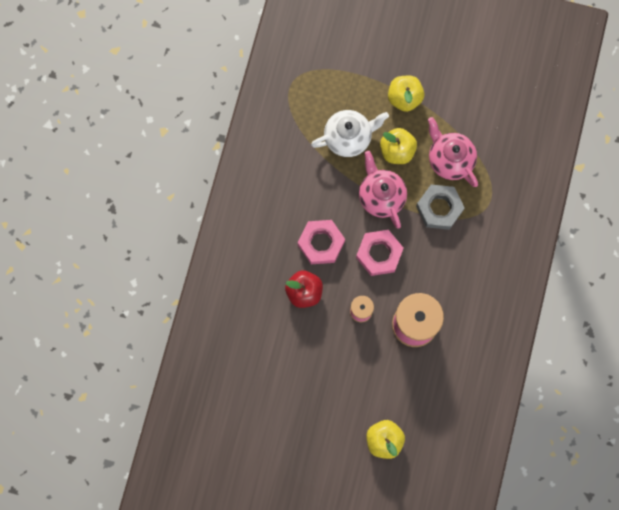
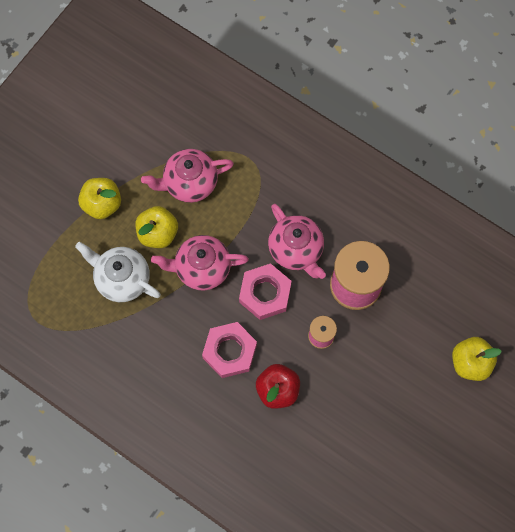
camera: 70 degrees left, 5 degrees down
white teapot [311,110,389,157] -> white teapot turned 60 degrees counterclockwise [75,242,161,302]
grey nut [416,184,465,230] -> none
none -> pink teapot [268,204,326,279]

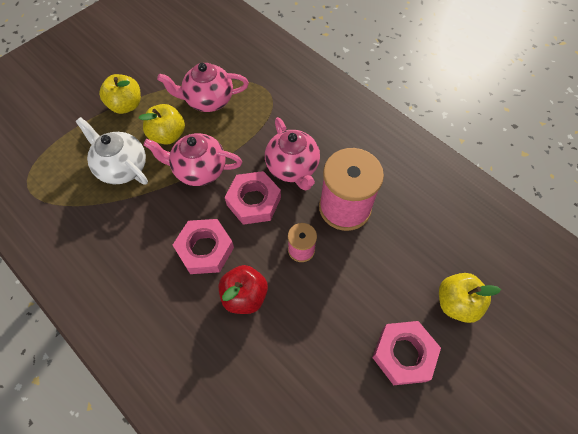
camera: 10 degrees right, 10 degrees down
none -> pink nut [372,321,441,385]

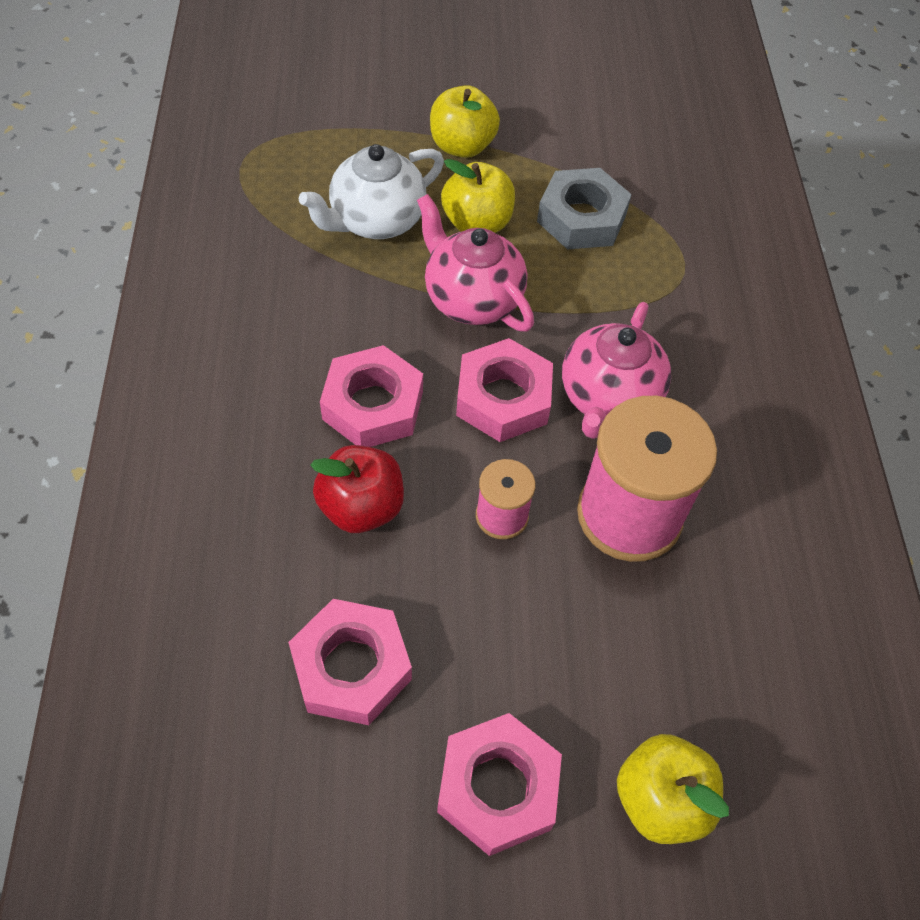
camera: 40 degrees right, 5 degrees down
white teapot [75,117,148,185] -> white teapot turned 120 degrees counterclockwise [299,144,444,239]
pink teapot [157,63,249,112] -> grey nut [537,168,632,250]
none -> pink nut [288,599,412,725]

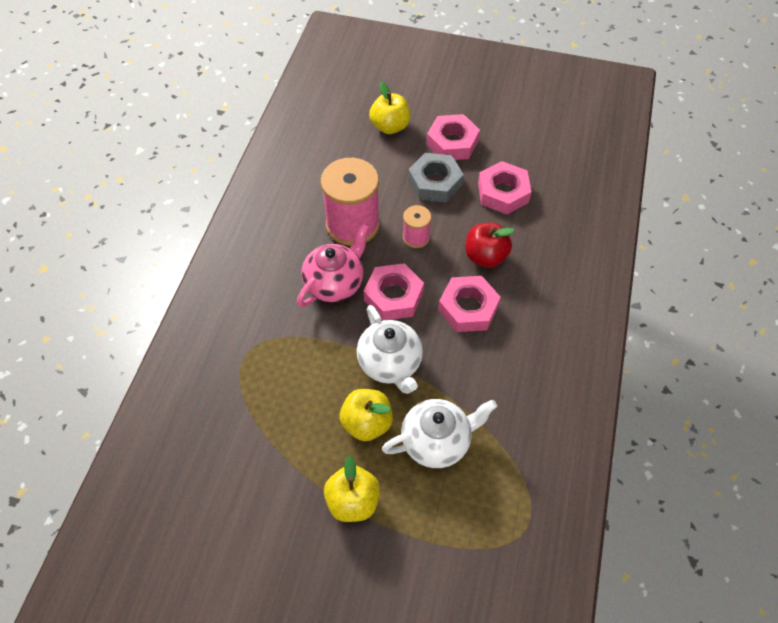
camera: 160 degrees left, 0 degrees up
pink teapot [417,194,534,332] -> white teapot [357,305,423,394]
grey nut [537,168,632,250] -> grey nut moved to [408,153,464,202]

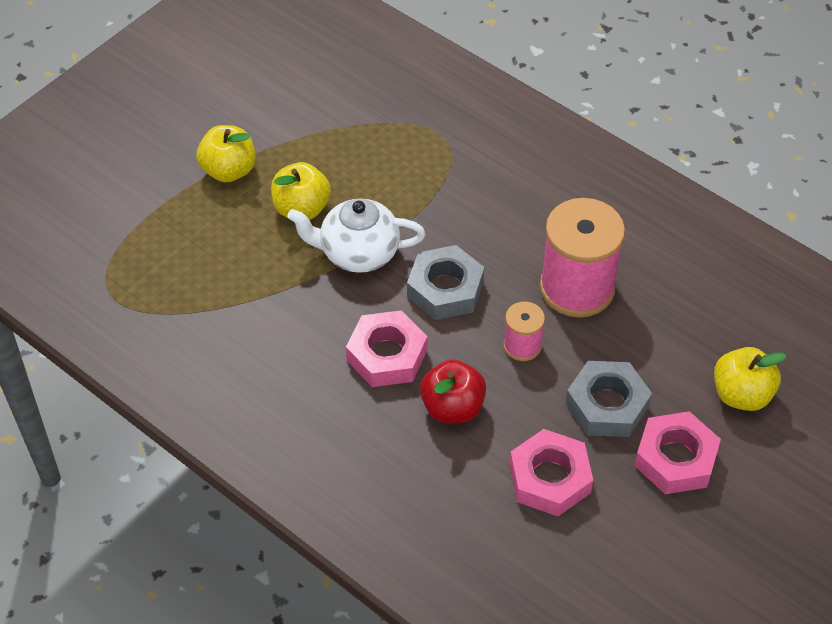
camera: 115 degrees right, 5 degrees down
pink teapot [297,223,369,307] -> none
pink nut [364,263,424,320] -> grey nut [407,245,484,320]
white teapot [382,399,497,468] -> none

